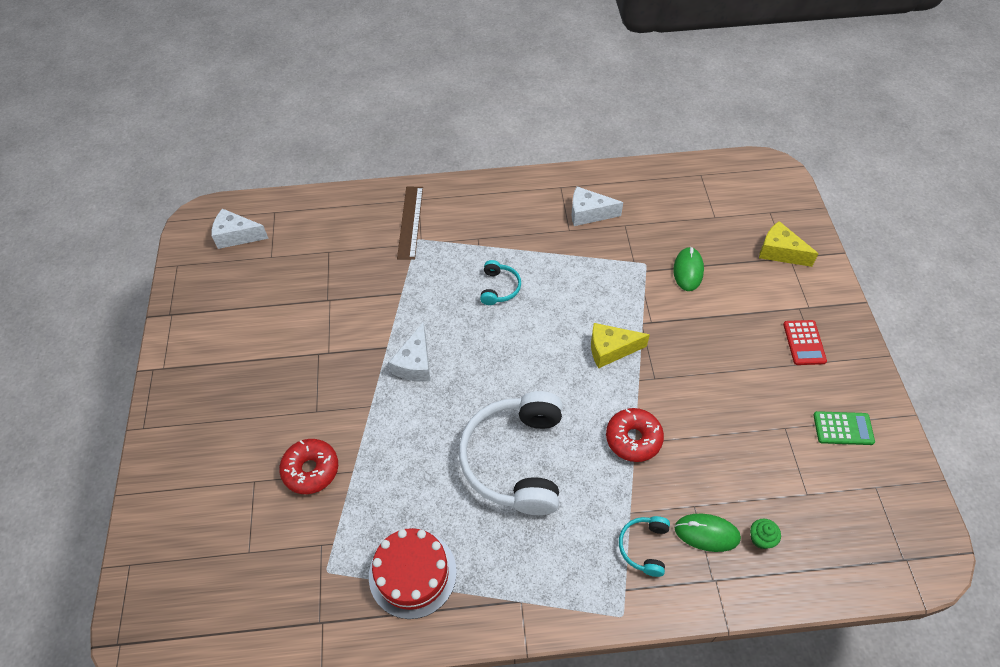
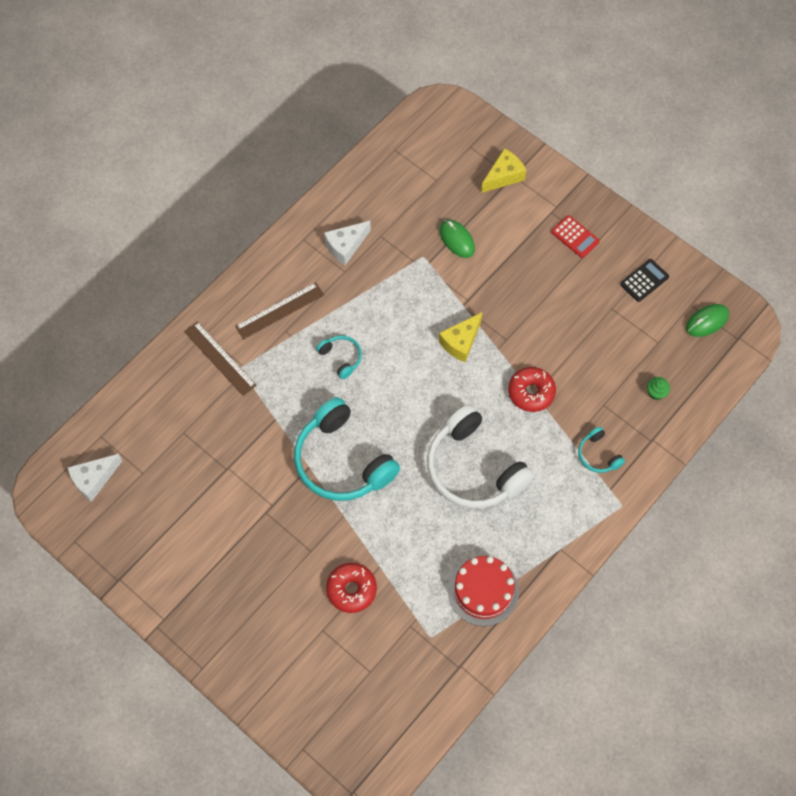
camera: 45 degrees left, 10 degrees up
white cheese [389,322,430,382] -> turquoise headphones [294,397,400,501]
green mouse [675,514,741,552] -> green mouse moved to [686,304,729,337]
yellow cheese [759,221,819,267] -> yellow cheese turned 150 degrees clockwise [481,148,526,193]
green calculator [813,411,875,445] -> black calculator [620,259,669,302]
none -> brown ruler [235,282,324,339]

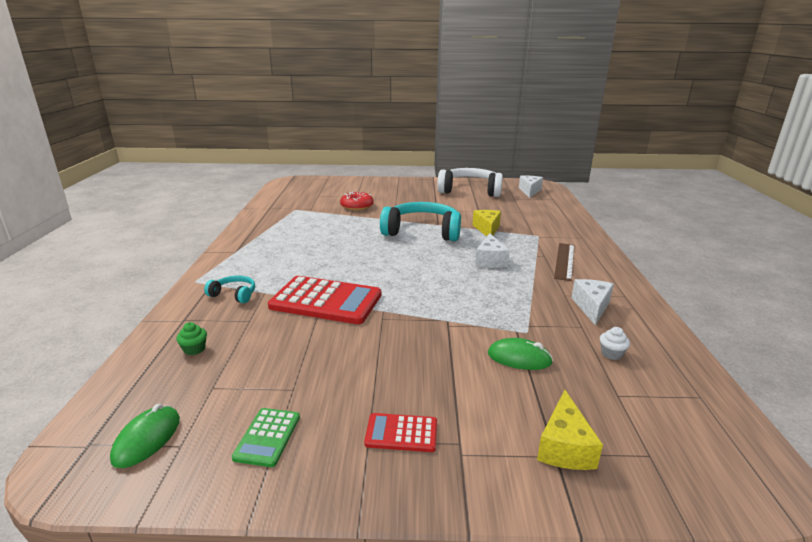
camera: 140 degrees right, 40 degrees down
brown ruler [184,321,257,396] -> none
turquoise headphones [316,336,362,379] -> white cheese [475,233,510,268]
white headphones [427,404,534,508] -> white headphones moved to [437,168,503,197]
yellow cheese [439,312,482,362] -> yellow cheese moved to [472,210,501,236]
red cake [448,556,519,626] -> none
red donut [508,367,556,412] -> red calculator [268,276,381,324]
black calculator [620,259,669,302] -> green calculator [232,408,300,467]
none -> white cupcake [600,327,630,360]

